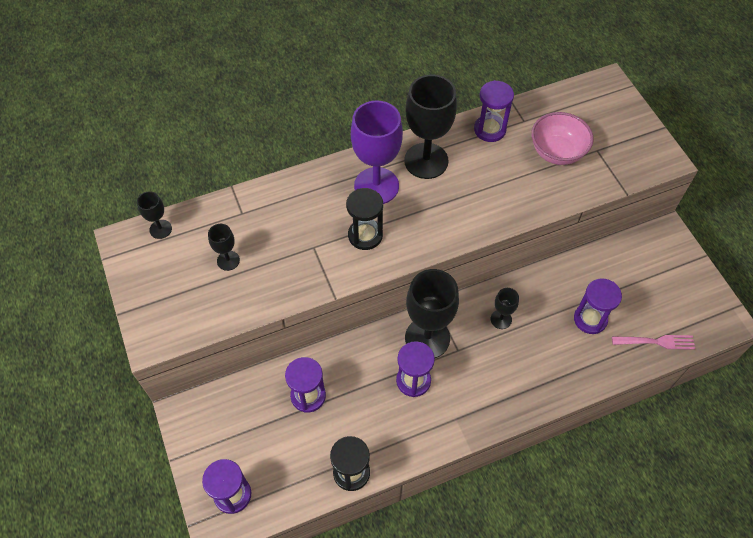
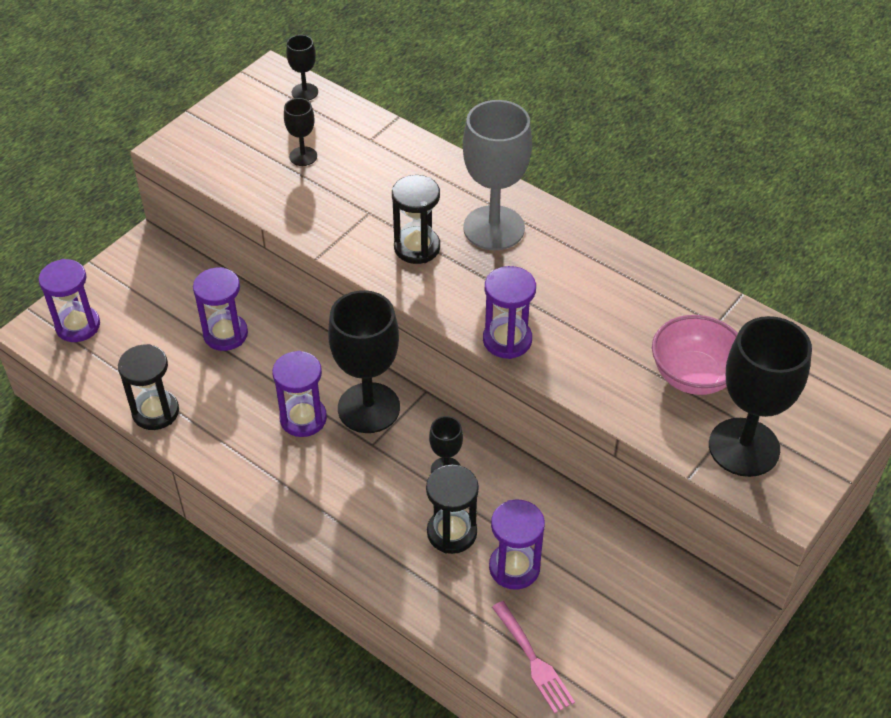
camera: 60 degrees right, 10 degrees down
purple goblet [351,101,403,204] -> grey goblet [463,100,532,250]
black goblet [404,75,457,179] -> black goblet moved to [709,316,812,477]
purple hourglass [474,80,514,142] -> purple hourglass moved to [483,266,536,359]
none -> black hourglass [426,464,479,554]

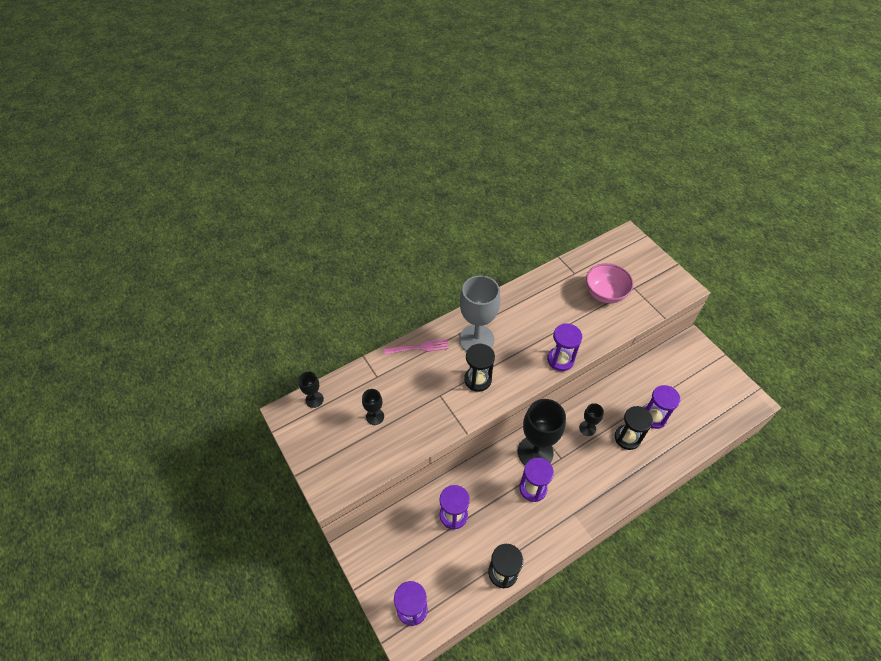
camera: 70 degrees left, 5 degrees up
pink fork [492,601,575,714] -> pink fork moved to [384,339,449,355]
black goblet [709,316,812,477] -> none

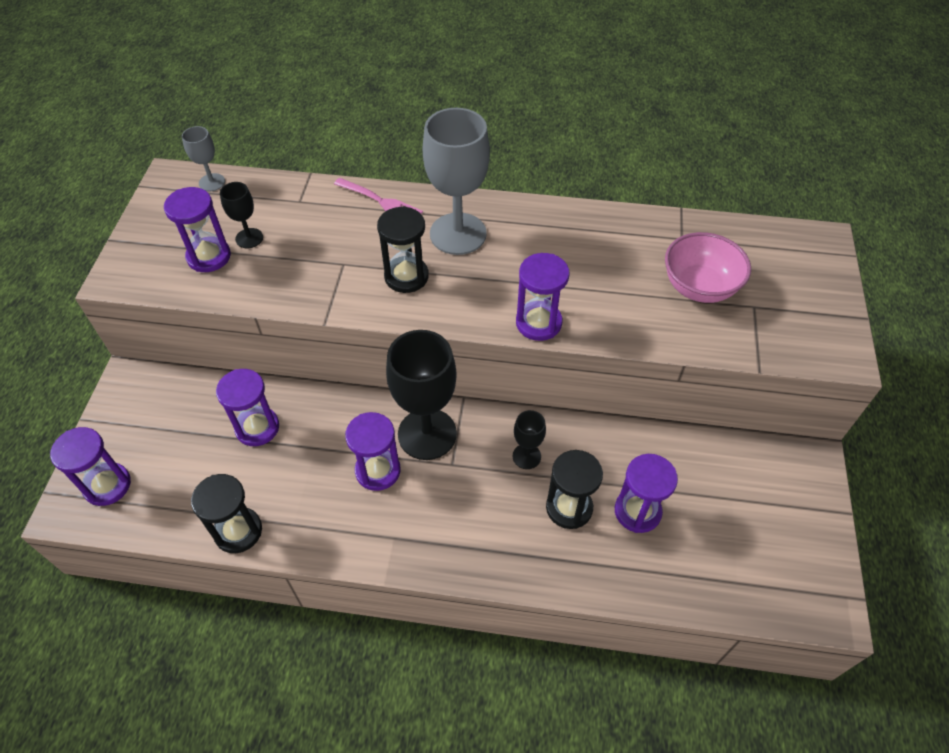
camera: 40 degrees right, 0 degrees up
black goblet [298,371,324,408] -> grey goblet [182,126,225,192]
none -> purple hourglass [164,187,231,272]

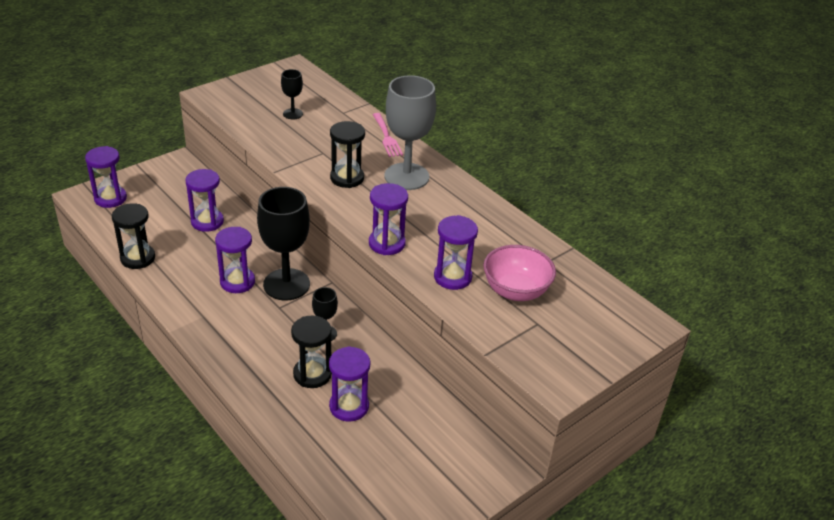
camera: 40 degrees right, 15 degrees down
purple hourglass [164,187,231,272] -> purple hourglass moved to [434,215,478,290]
grey goblet [182,126,225,192] -> none

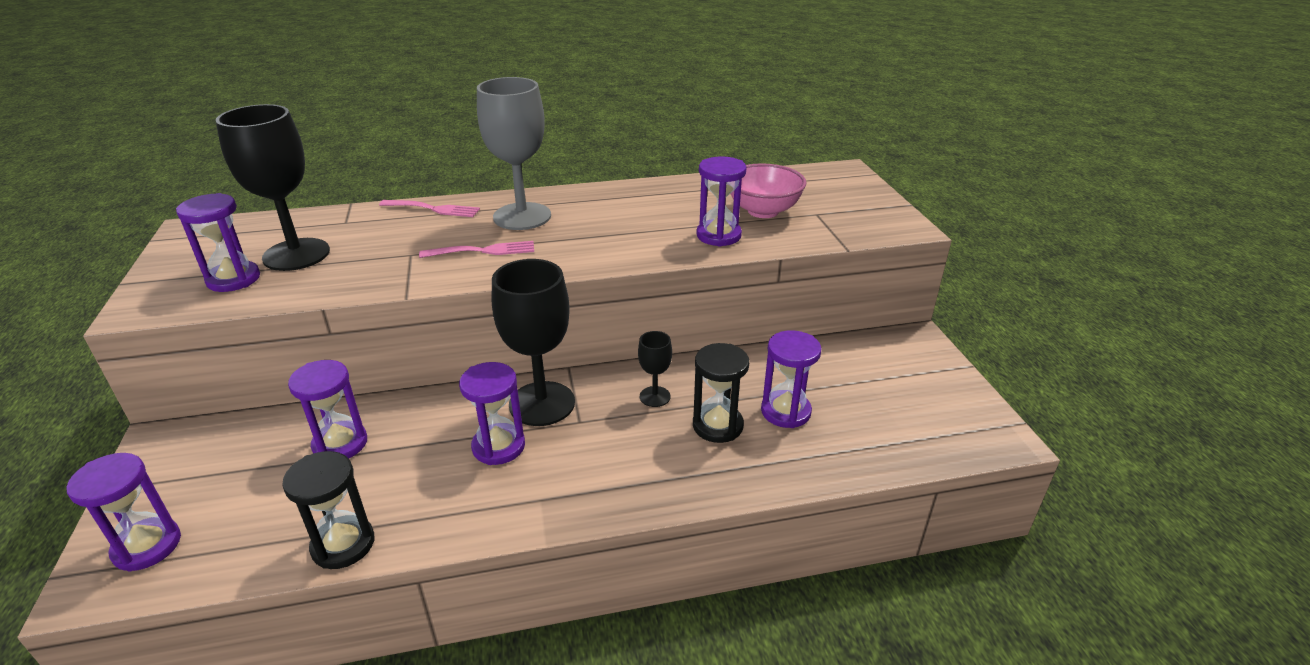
camera: 60 degrees left, 5 degrees down
black goblet [281,69,303,119] -> black goblet [216,104,330,271], size x2.09
black hourglass [330,121,365,188] -> pink fork [419,241,534,258]
purple hourglass [369,183,408,255] -> purple hourglass moved to [176,193,260,292]

